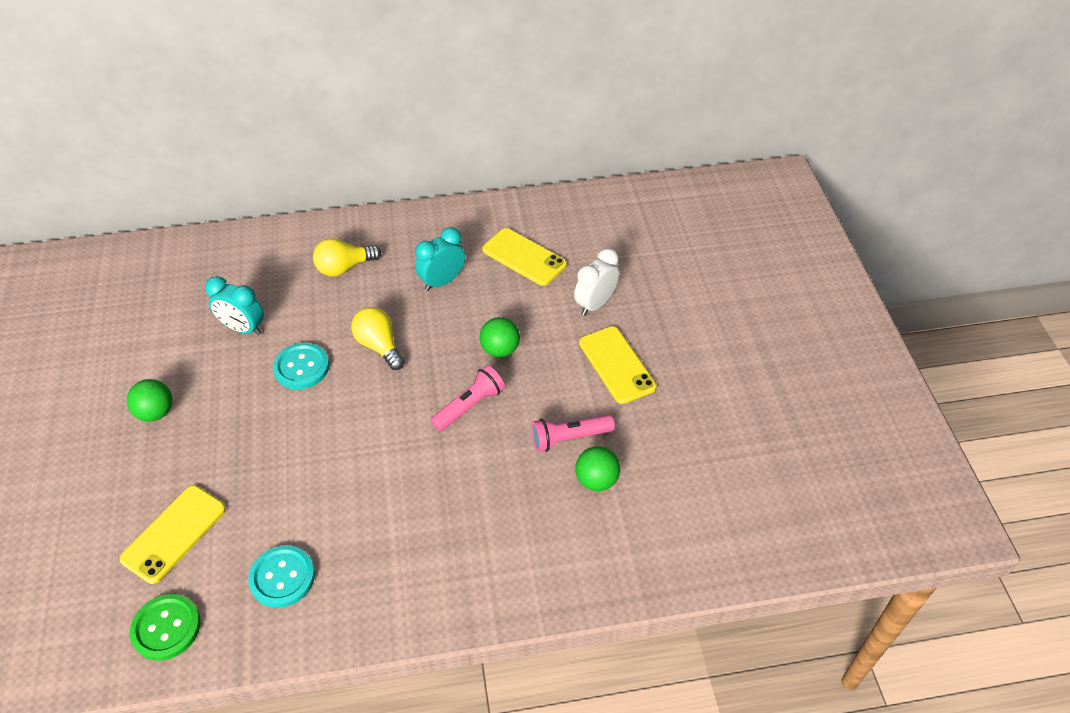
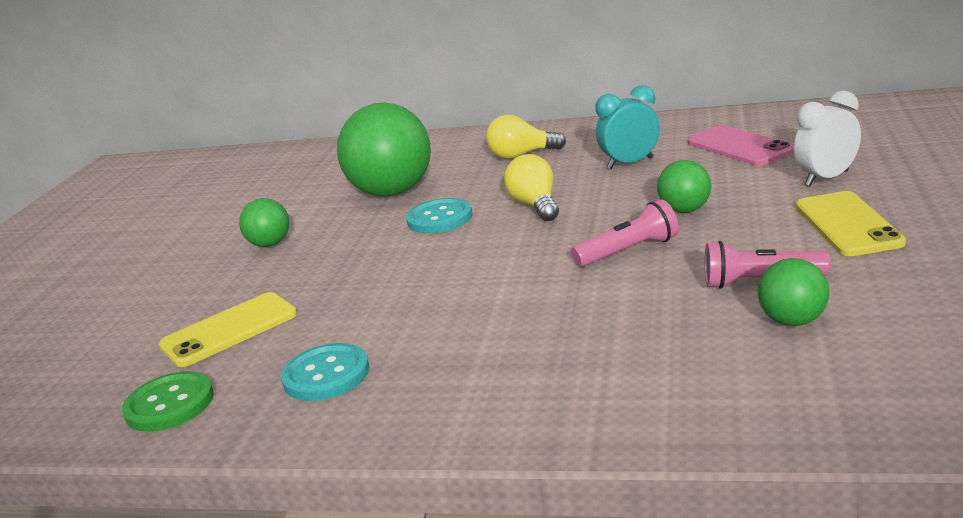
camera: 25 degrees right, 25 degrees down
turquoise clock [205,276,264,335] -> green ball [337,102,431,197]
yellow phone [482,228,567,286] -> pink phone [688,125,794,166]

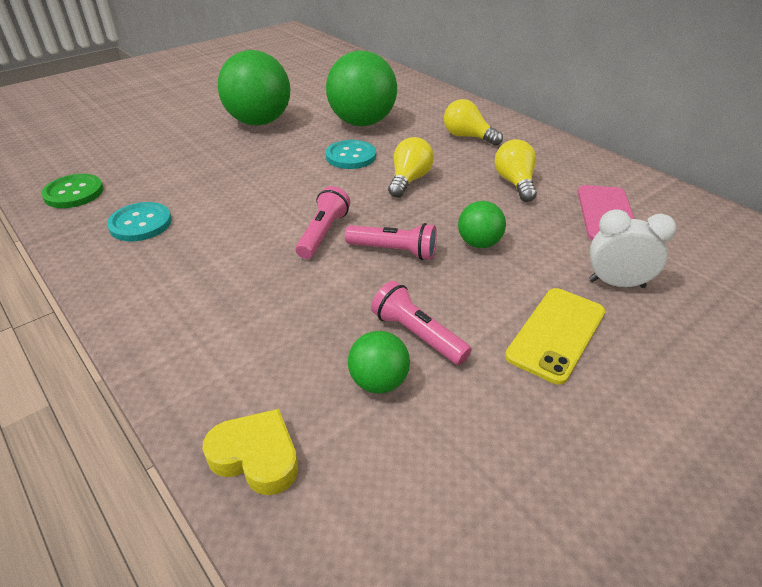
camera: 35 degrees right, 15 degrees up
yellow phone [159,292,297,367] -> none
green ball [239,198,289,247] -> green ball [218,50,290,125], size x2.04
turquoise clock [595,85,660,169] -> yellow light bulb [494,139,537,202]
none -> yellow heart [203,409,298,495]
none -> pink flashlight [296,186,350,259]

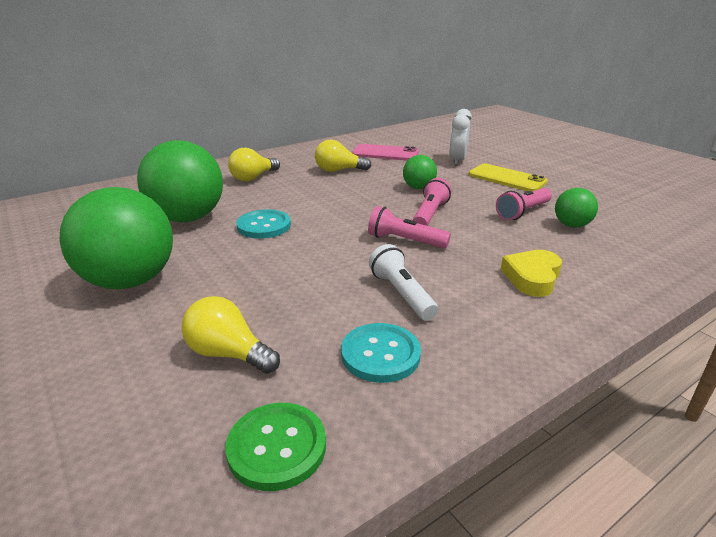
camera: 85 degrees left, 10 degrees down
yellow heart [203,409,298,495] -> yellow heart moved to [501,250,562,297]
yellow light bulb [388,137,434,197] -> yellow light bulb moved to [181,296,280,374]
none -> white flashlight [369,244,438,320]

